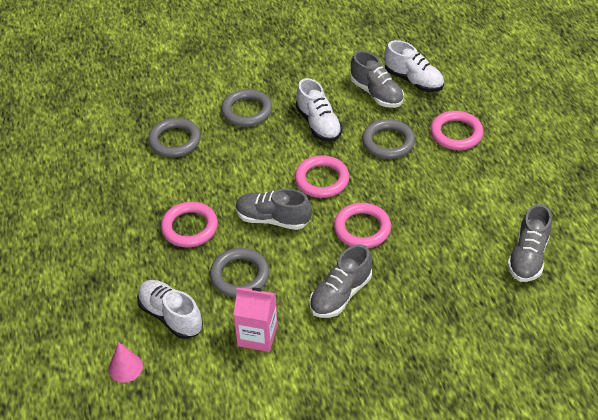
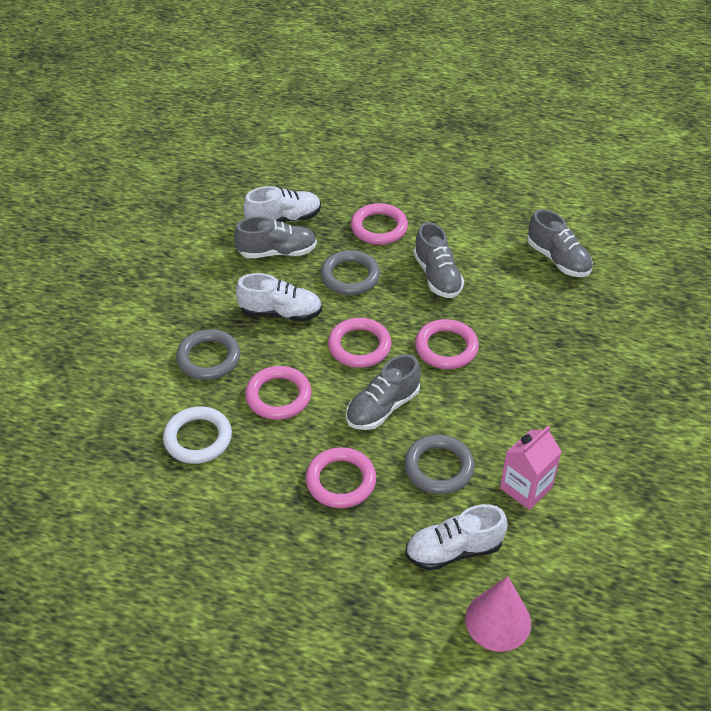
camera: 60 degrees left, 0 degrees up
pink cone [109,342,143,383] -> pink cone [465,576,531,652], size x1.57
grey ring [148,118,201,157] -> white ring [163,406,232,464]
grey shoe [309,244,372,318] -> grey shoe moved to [414,222,464,298]
none -> pink ring [245,366,312,420]

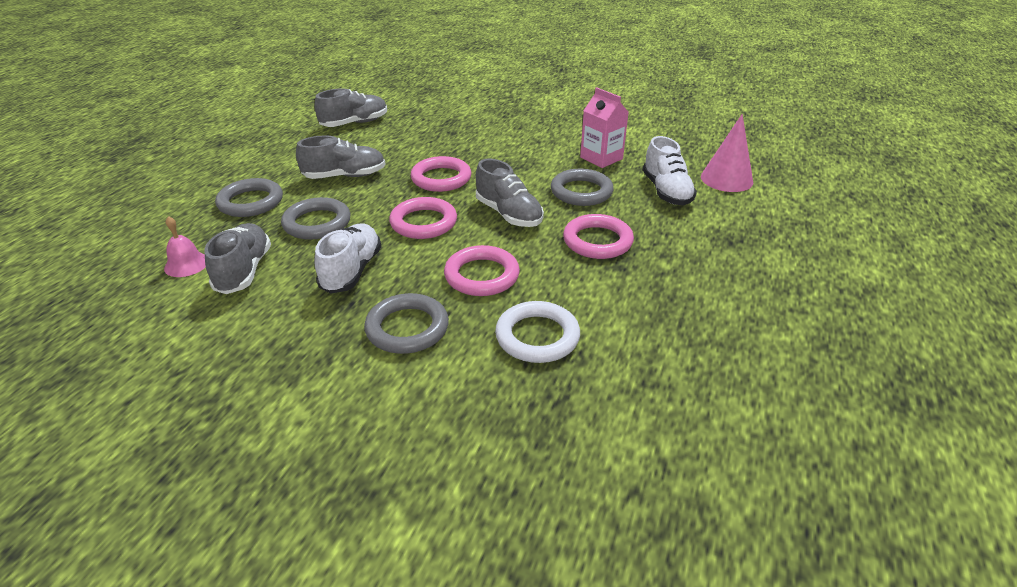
camera: 85 degrees left, 10 degrees down
white shoe [243,186,321,222] -> pink bell [164,216,206,277]
pink ring [351,203,408,245] -> grey ring [215,178,283,217]

